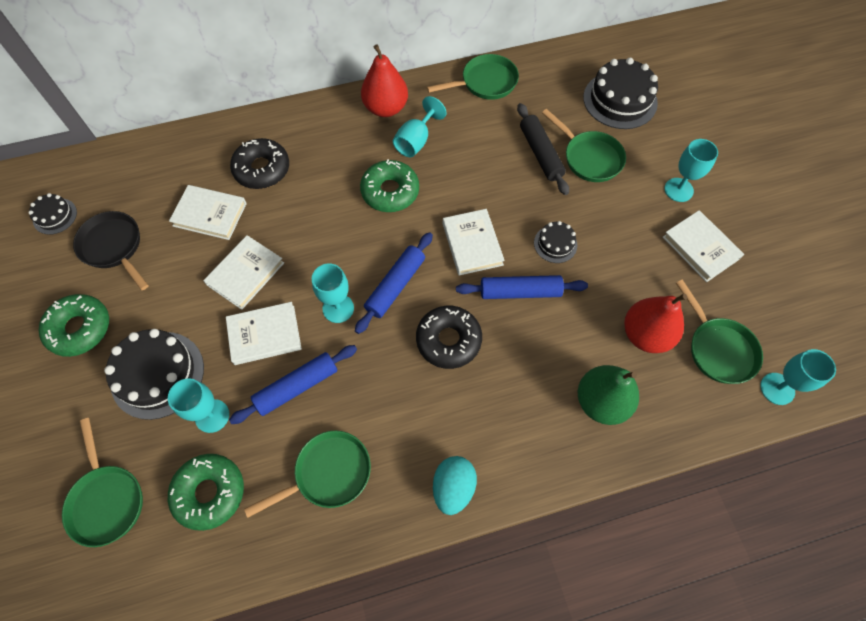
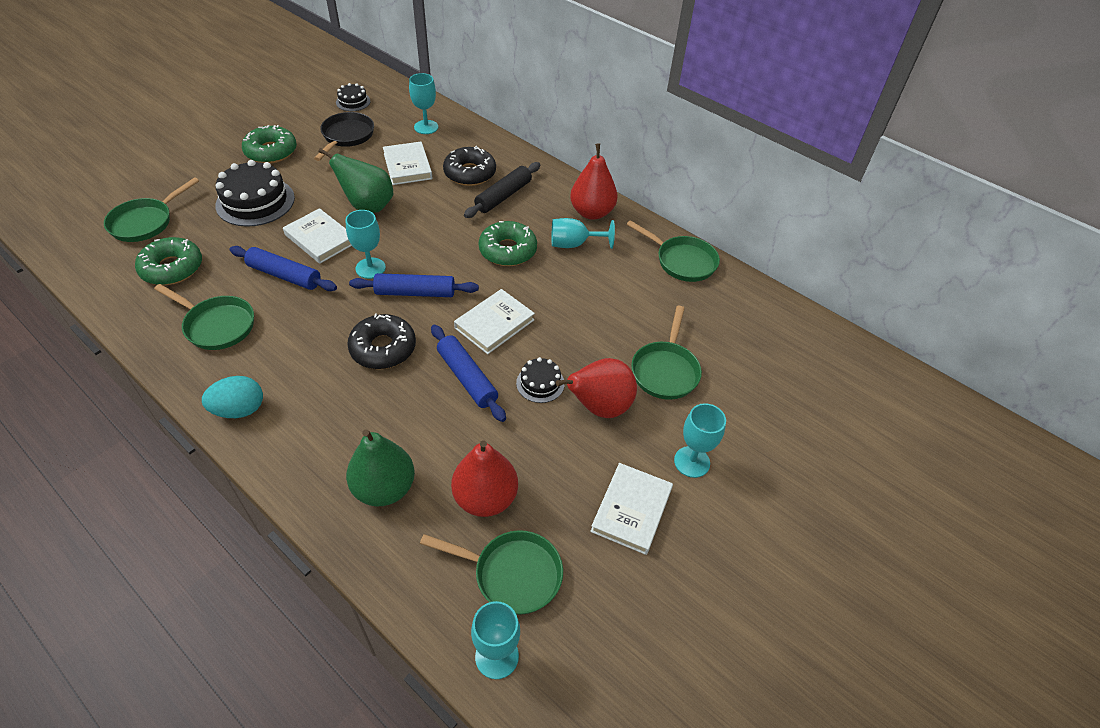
camera: 55 degrees right, 15 degrees down
turquoise goblet [168,378,229,433] -> turquoise goblet moved to [409,73,438,134]
white book [203,235,284,310] -> green pear [319,148,393,213]
black rolling pin [517,103,569,195] -> black rolling pin moved to [464,162,540,218]
black cake [583,58,658,129] -> none
green pan [676,280,763,384] -> green pan turned 105 degrees counterclockwise [420,530,563,615]
none -> red pear [556,358,637,418]

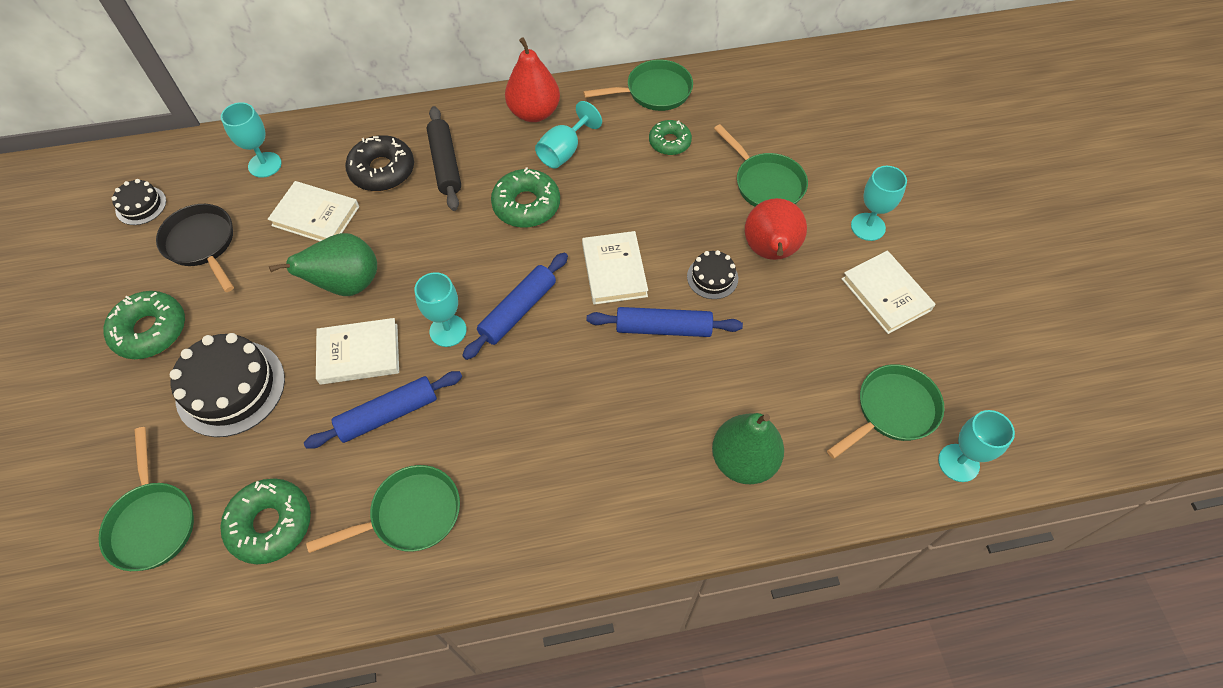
camera: 50 degrees left, 10 degrees up
turquoise egg [202,376,263,418] -> none
black donut [347,313,416,369] -> none
red pear [451,440,518,517] -> none
none -> green donut [649,120,692,155]

